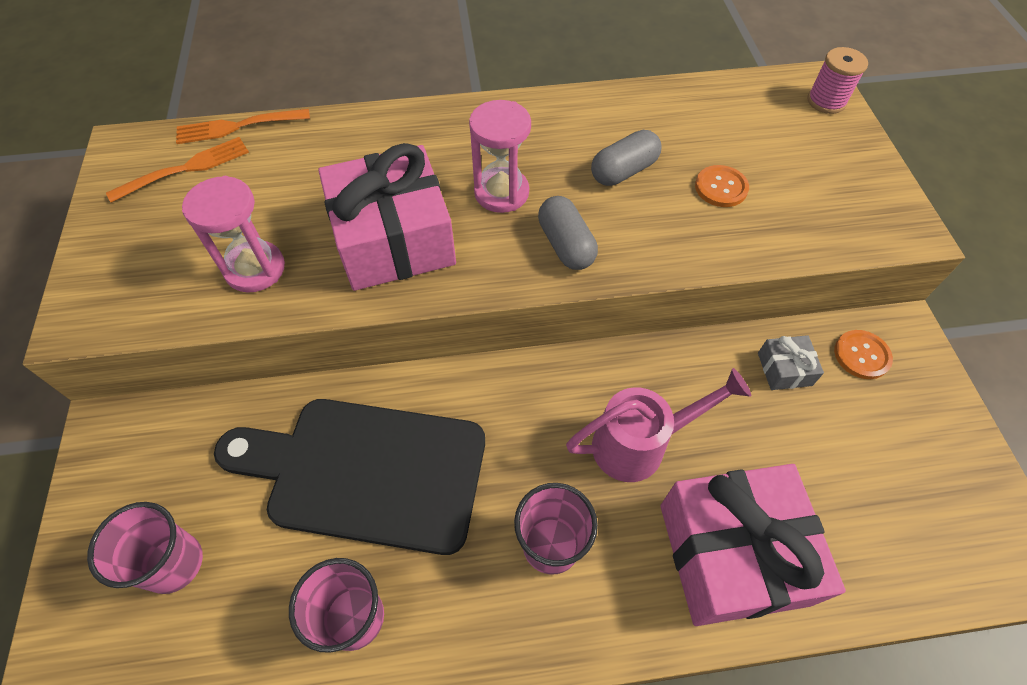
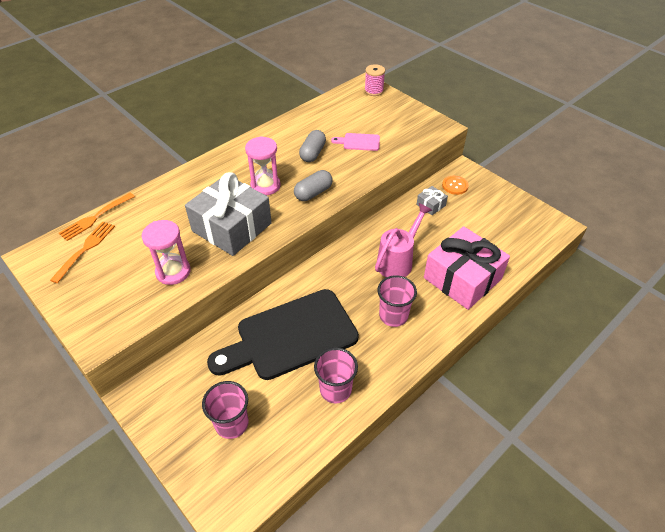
camera: 35 degrees left, 10 degrees down
pink gift [318,143,456,291] -> grey gift [185,172,272,256]
grey capsule [538,196,598,270] -> grey capsule turned 75 degrees counterclockwise [294,170,333,201]
orange button [695,165,749,207] -> pink cutting board [331,133,380,151]

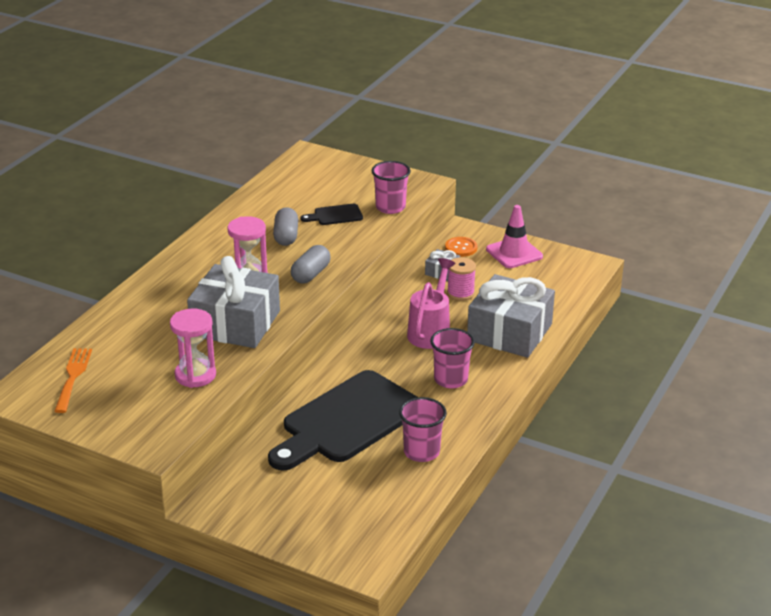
camera: 20 degrees left, 15 degrees down
orange fork [59,193,135,241] -> none
pink cup [202,381,249,439] -> pink cup moved to [372,161,411,214]
pink cutting board [331,133,380,151] -> black cutting board [301,204,363,225]
pink spool [365,64,385,96] -> pink spool moved to [447,257,476,301]
pink gift [424,226,510,310] -> grey gift [467,274,555,358]
none -> pink traffic cone [486,205,543,268]

